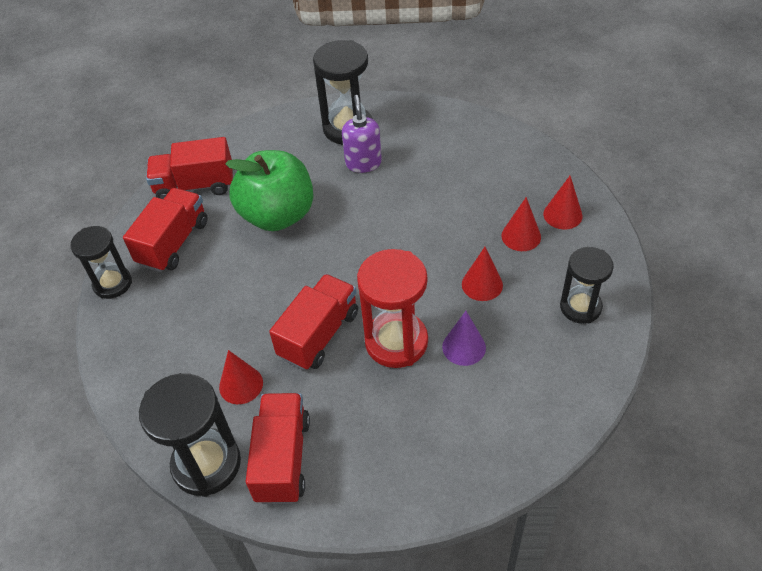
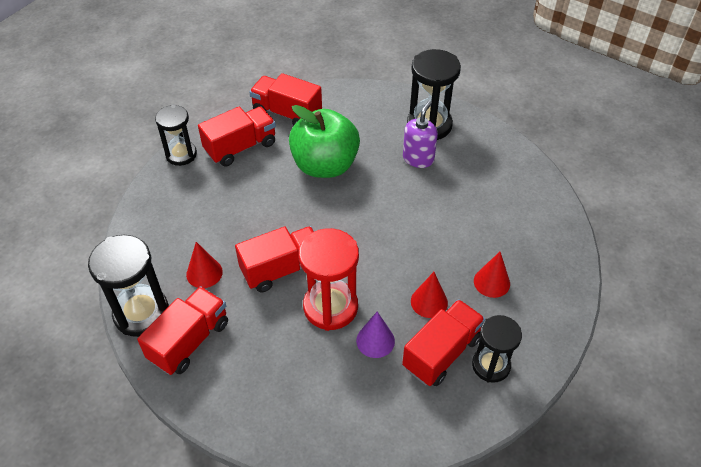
camera: 30 degrees right, 0 degrees up
red cone [543,176,583,229] -> none
none -> red truck [402,299,485,386]

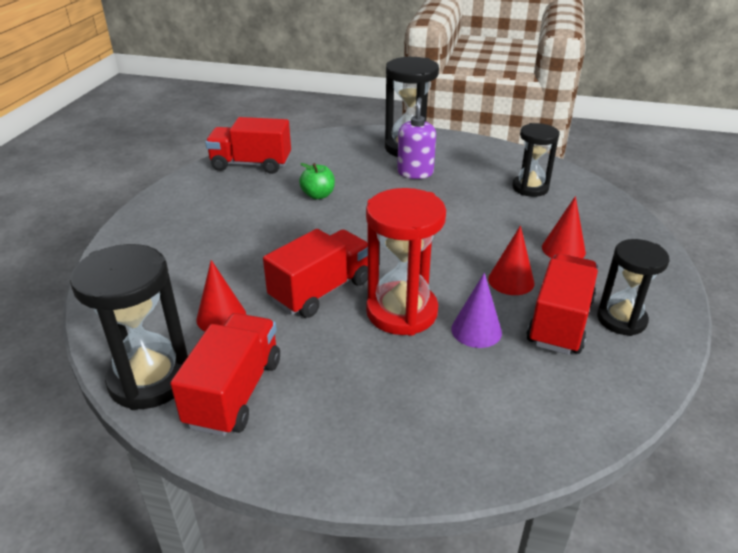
camera: 20 degrees left, 15 degrees down
black hourglass [155,105,197,166] -> black hourglass moved to [512,123,560,197]
red truck [198,107,276,167] -> none
green apple [289,105,360,178] -> green apple [299,163,335,199], size x0.43

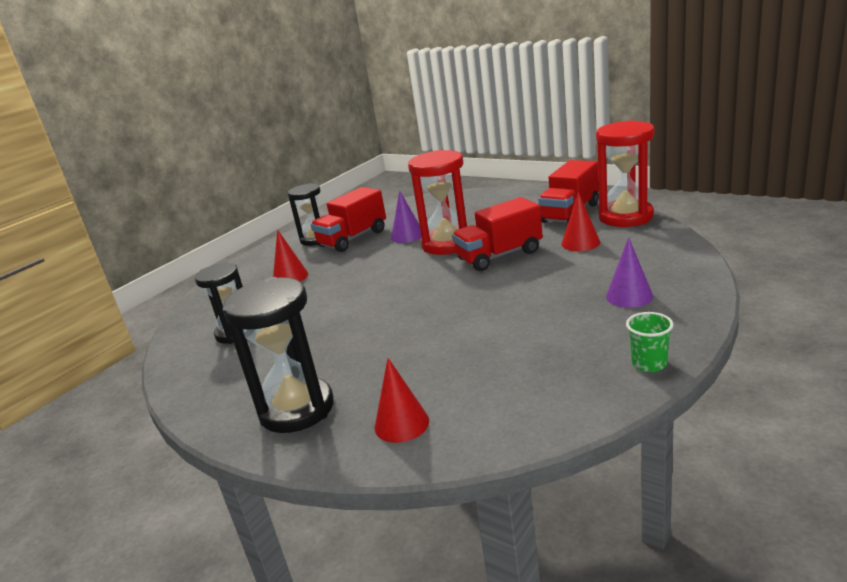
camera: 155 degrees left, 10 degrees down
black hourglass [70,244,188,410] -> red hourglass [596,120,654,227]
red truck [205,117,291,174] -> none
green apple [299,163,335,199] -> none
purple soap dispenser [397,97,436,179] -> none
red cone [488,226,534,295] -> red cone moved to [375,358,429,443]
none -> purple cone [606,237,653,308]
none -> green cup [626,312,674,372]

